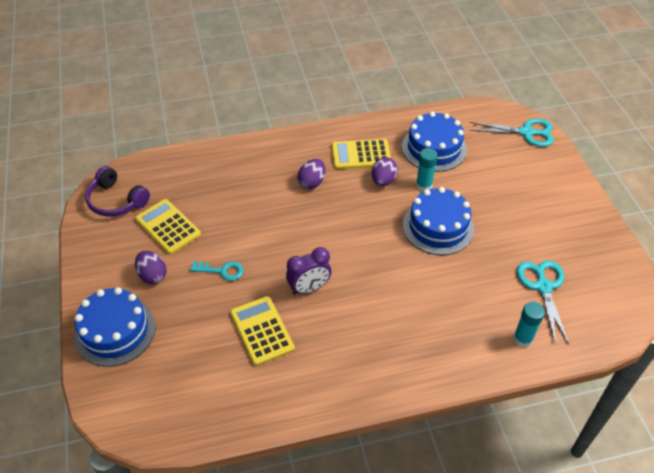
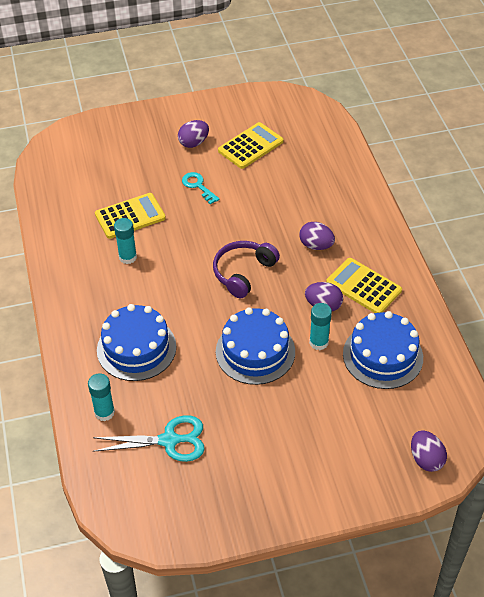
camera: 90 degrees right, 0 degrees up
blue cake [74,287,155,367] -> blue cake moved to [97,304,176,381]
purple headphones [85,166,150,217] -> purple headphones moved to [213,241,280,298]
turquoise key [190,261,244,281] -> turquoise key turned 135 degrees clockwise [182,172,220,205]
purple clock [286,247,331,295] -> none
yellow calculator [331,139,391,169] -> yellow calculator turned 45 degrees counterclockwise [326,258,402,313]
turquoise scissors [469,119,554,147] -> purple egg [411,430,447,472]
none -> turquoise glue stick [114,218,137,264]

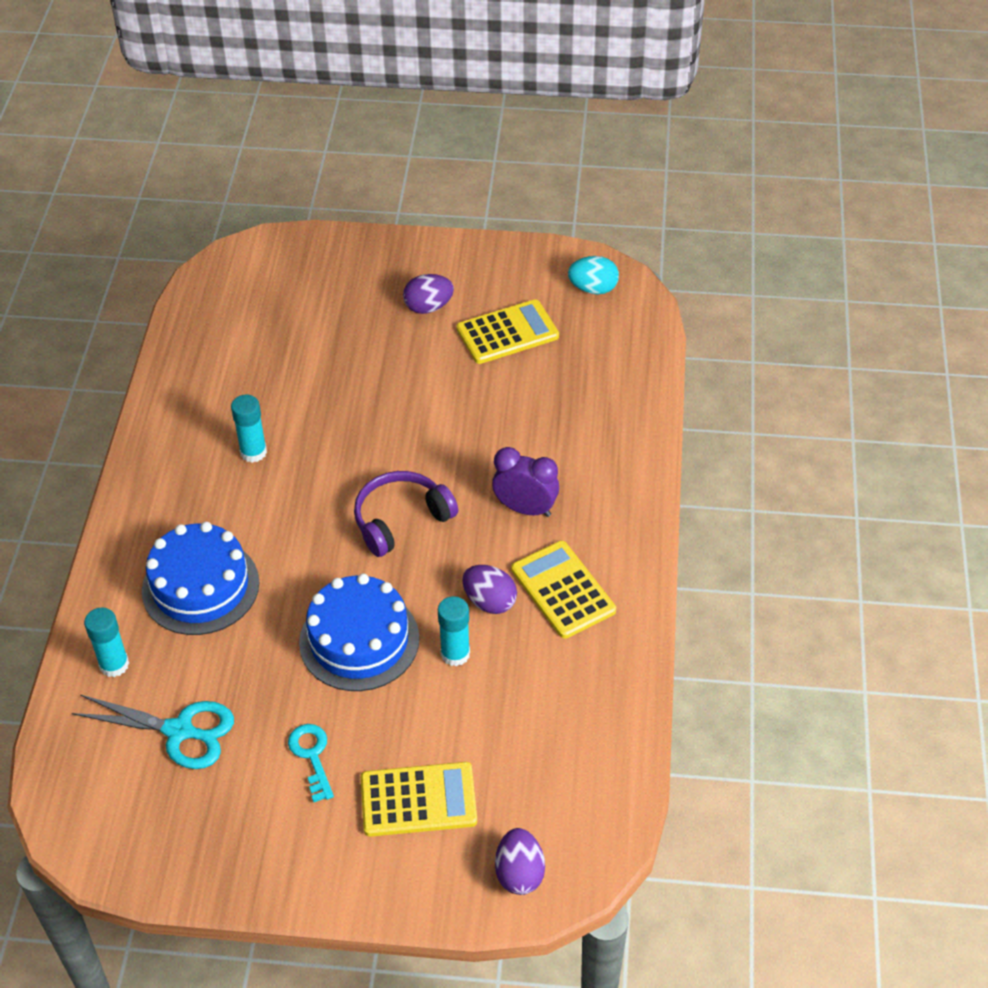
camera: 20 degrees right, 0 degrees up
yellow calculator [95,193,166,239] -> yellow calculator moved to [361,762,477,837]
turquoise key [182,172,220,205] -> turquoise key moved to [288,724,334,802]
purple egg [300,222,335,250] -> purple clock [492,447,559,517]
blue cake [343,311,423,389] -> none
none -> turquoise egg [568,256,619,294]

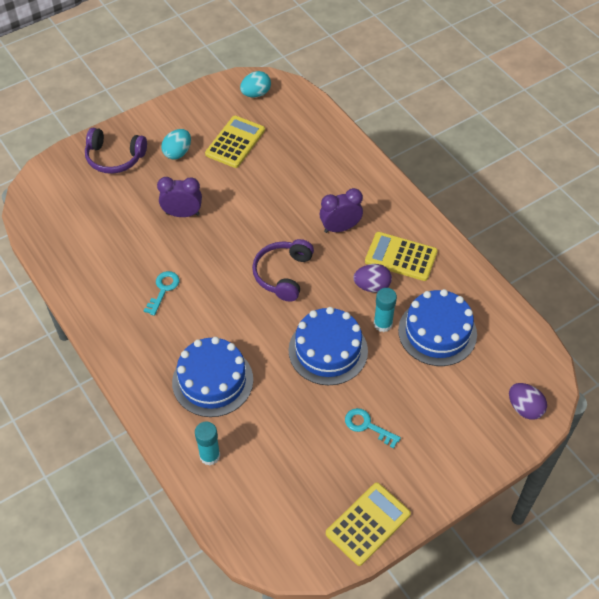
camera: 40 degrees left, 5 degrees up
turquoise scissors [72,695,234,769] -> none
turquoise glue stick [231,395,267,463] -> turquoise key [143,271,179,316]
yellow calculator [361,762,477,837] -> yellow calculator moved to [326,482,411,566]
purple egg [403,274,454,314] -> turquoise egg [161,129,191,160]
none -> purple headphones [85,128,147,174]
none -> purple clock [157,177,202,217]
none -> blue cake [398,289,477,366]

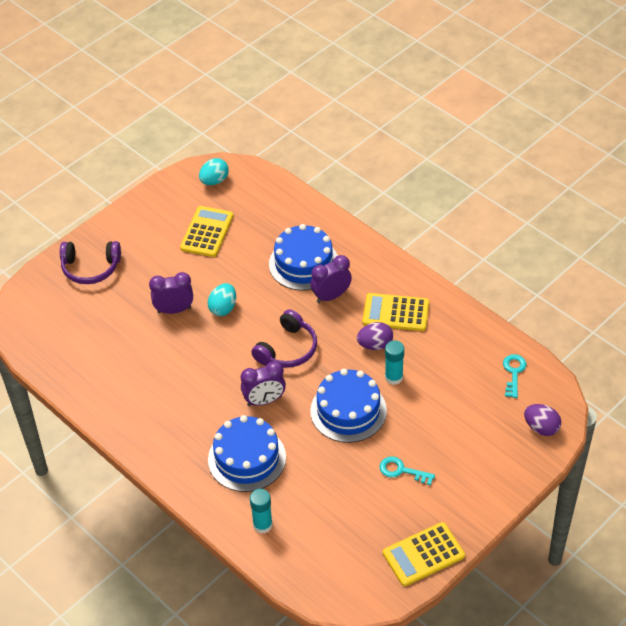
camera: 10 degrees left, 5 degrees down
turquoise key [143,271,179,316] -> turquoise key moved to [503,354,526,398]
turquoise egg [161,129,191,160] -> turquoise egg moved to [208,283,236,316]
purple headphones [252,239,314,302] -> purple headphones turned 150 degrees counterclockwise [251,309,317,368]
yellow calculator [326,482,411,566] -> yellow calculator turned 150 degrees counterclockwise [383,522,465,586]
blue cake [398,289,477,366] -> blue cake moved to [269,224,338,291]
none -> purple clock [241,361,286,406]

